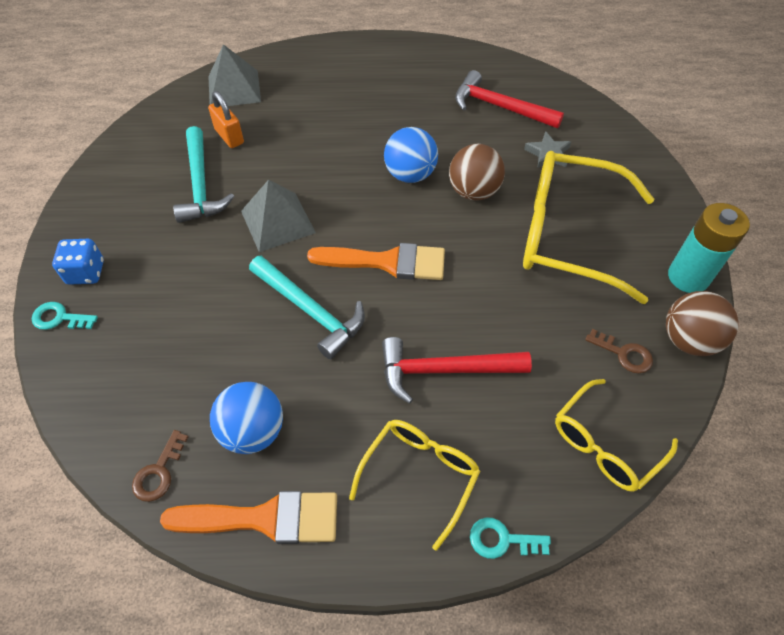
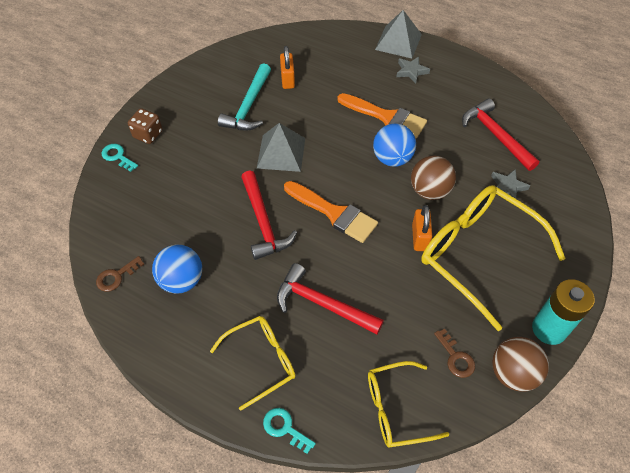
camera: 30 degrees right, 0 degrees up
blue dice [52,239,104,285] -> brown dice [128,108,162,144]
orange brush [160,491,337,544] -> orange brush moved to [337,93,427,139]
grey pyramid [208,44,261,106] -> grey pyramid moved to [375,10,422,58]
turquoise hammer [249,256,365,359] -> red hammer [241,171,297,260]
none -> grey star [396,56,430,84]
none -> orange padlock [412,205,432,251]

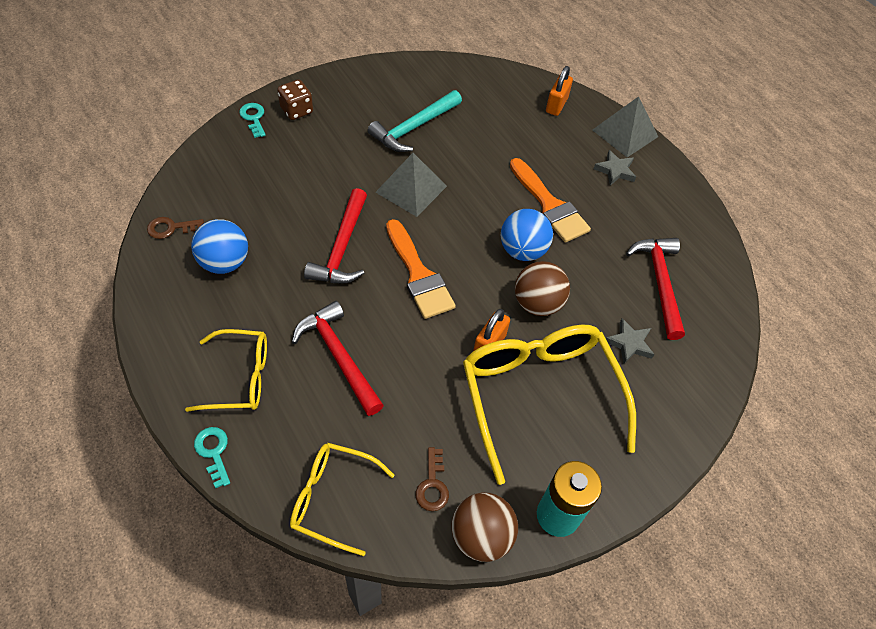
camera: 25 degrees right, 0 degrees up
orange padlock [280,46,295,89] -> orange padlock moved to [546,66,573,116]

